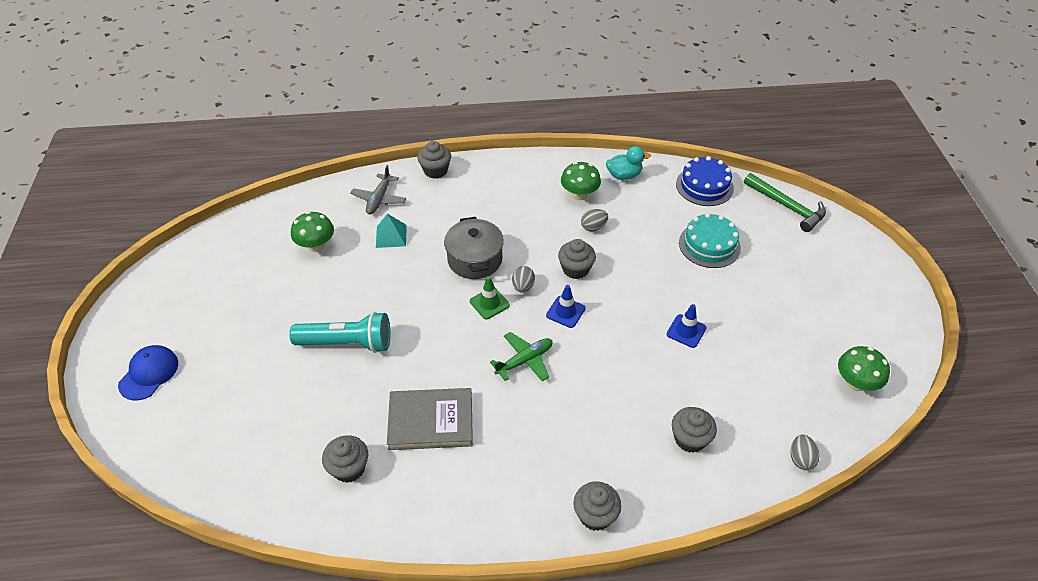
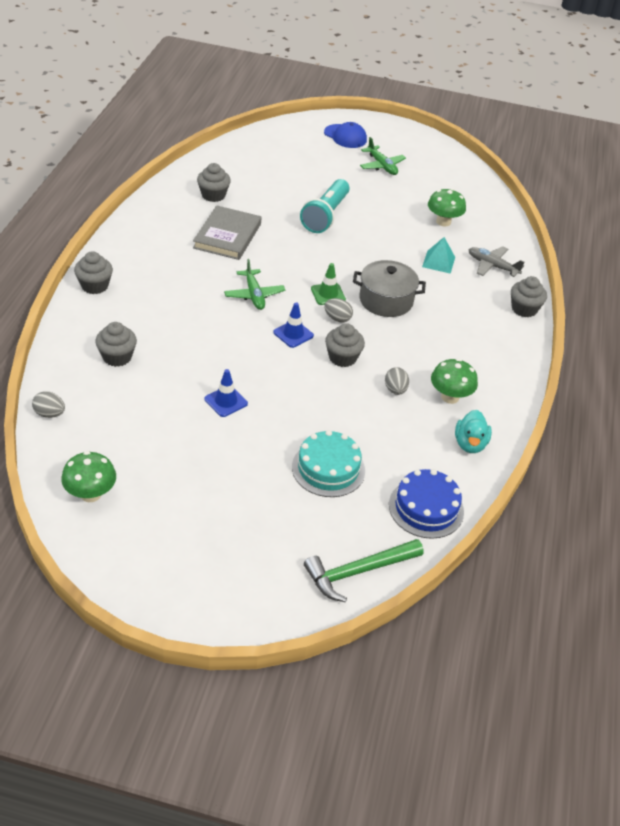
camera: 105 degrees right, 5 degrees down
none -> green plane [360,137,406,175]

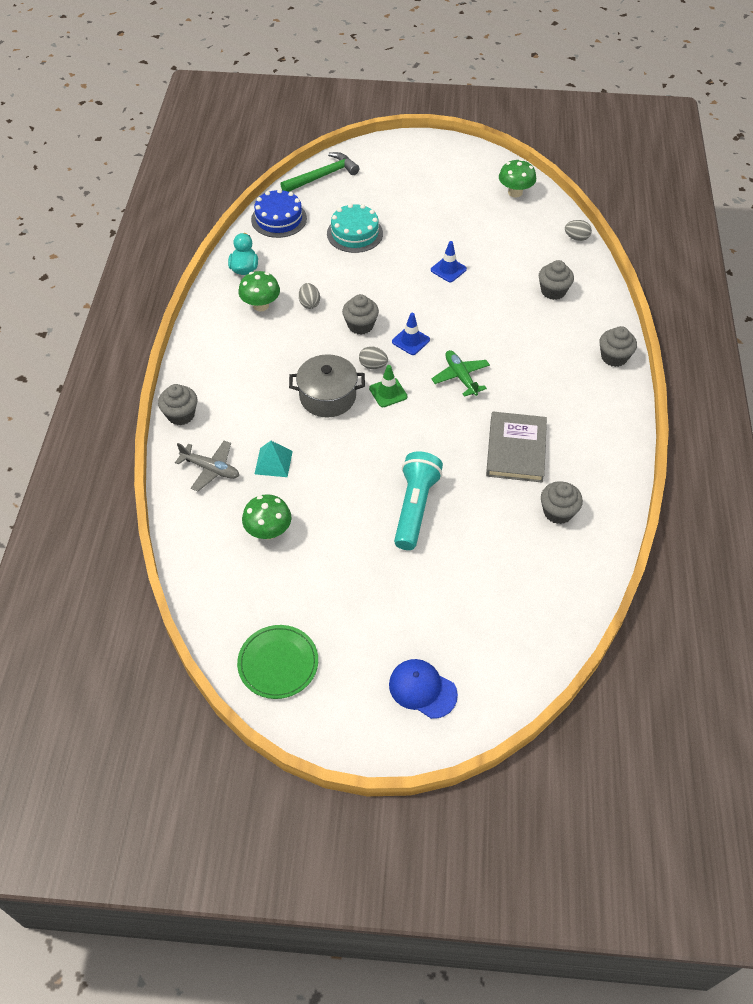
camera: 175 degrees right, 10 degrees up
green plane [360,137,406,175] -> none
none -> green plate [237,625,318,699]

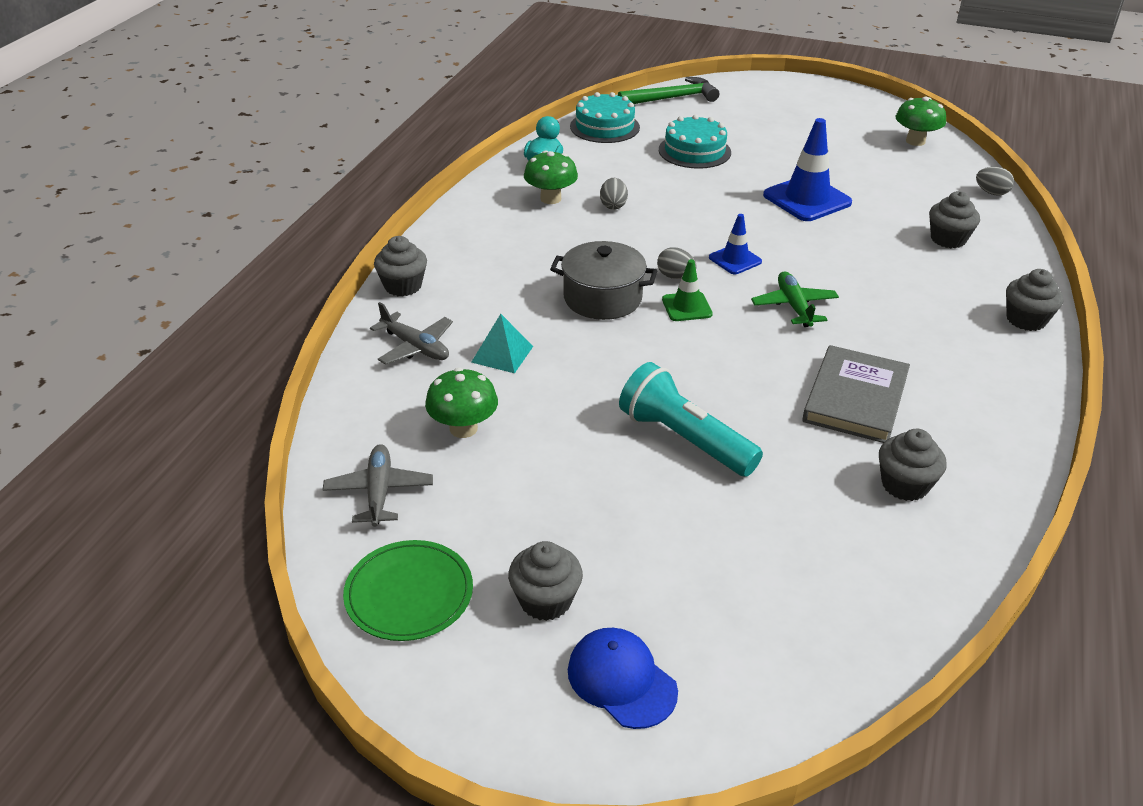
camera: 15 degrees right, 15 degrees down
blue cake [251,189,307,238] -> turquoise cake [570,92,640,143]
grey cupcake [342,294,379,334] -> grey cupcake moved to [508,541,583,621]
turquoise flashlight [394,451,443,550] -> turquoise flashlight turned 75 degrees counterclockwise [619,362,763,477]
blue traffic cone [431,241,467,282] -> blue traffic cone [763,118,852,221], size x1.80
none -> grey plane [323,444,433,527]

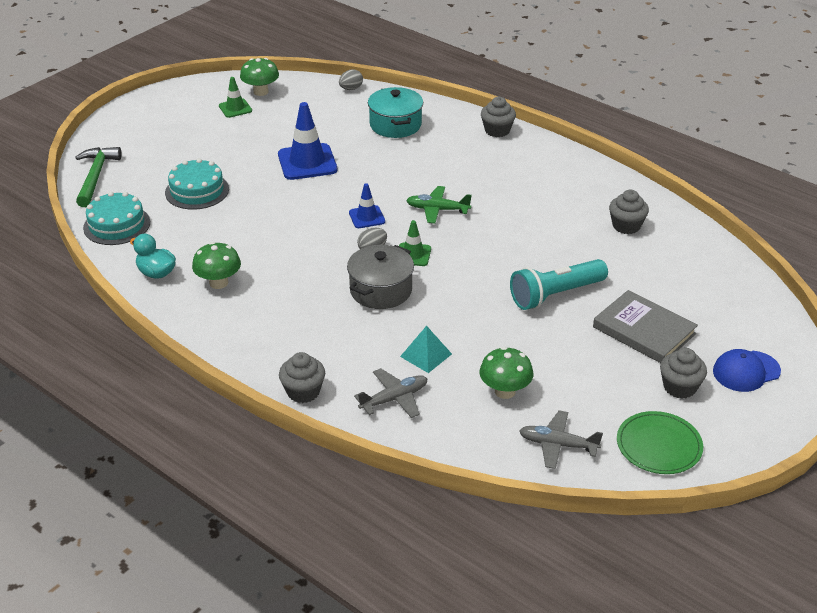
camera: 70 degrees left, 0 degrees up
grey egg [600,178,628,210] -> none
grey book [802,345,910,443] -> grey book moved to [593,290,698,363]
grey cupcake [929,191,980,248] -> turquoise pot [368,87,423,138]
none -> green traffic cone [219,77,252,118]

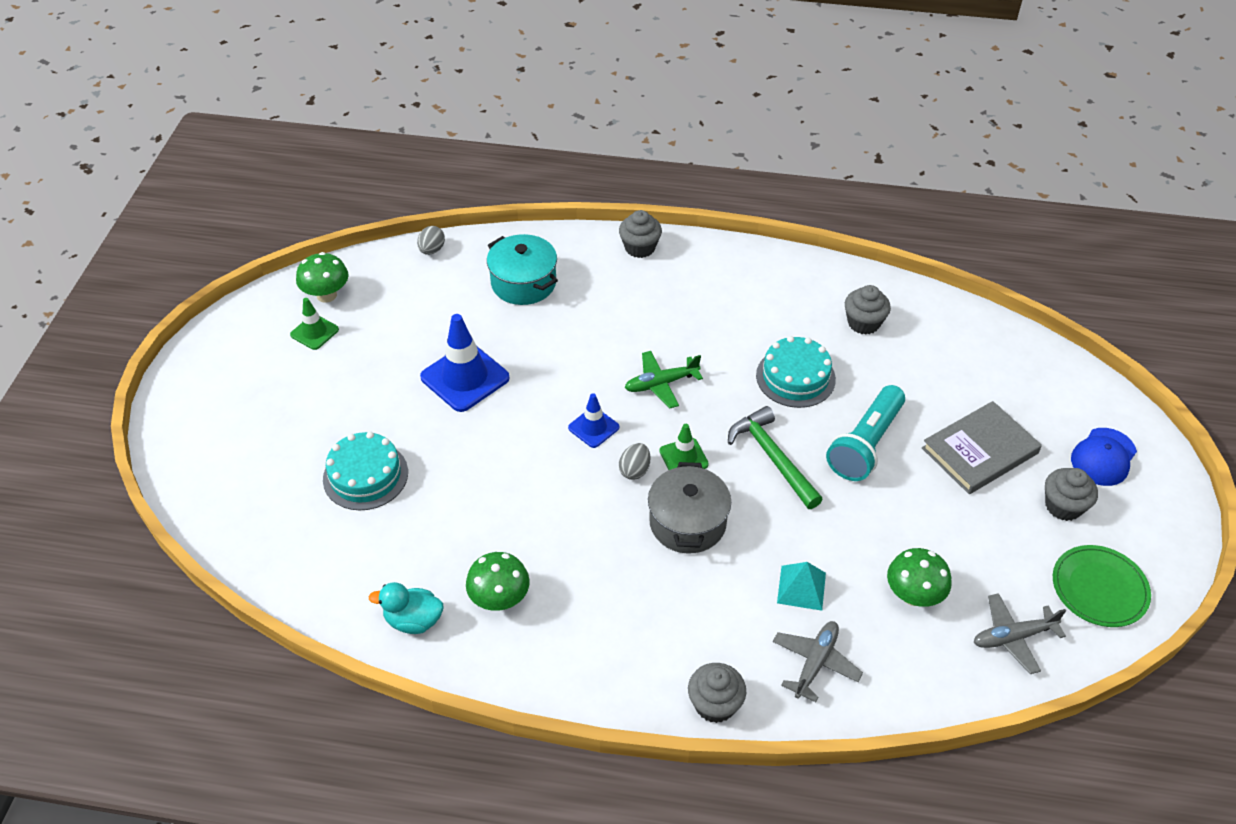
camera: 30 degrees left, 10 degrees up
green hammer [75,147,121,207] -> green hammer moved to [728,406,823,509]
turquoise cake [83,192,150,245] -> turquoise cake moved to [756,336,836,408]
grey book [593,290,698,363] -> grey book turned 45 degrees counterclockwise [922,401,1042,494]

